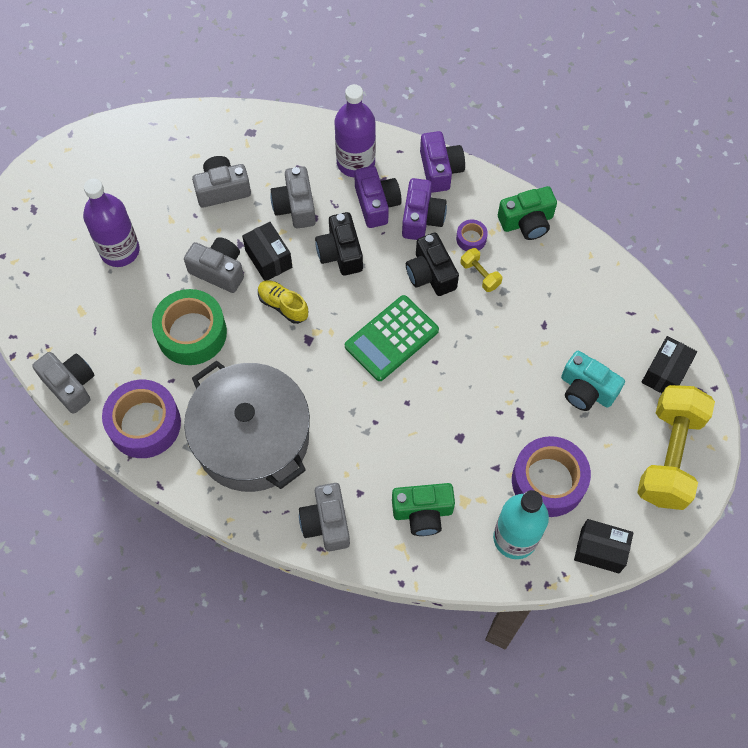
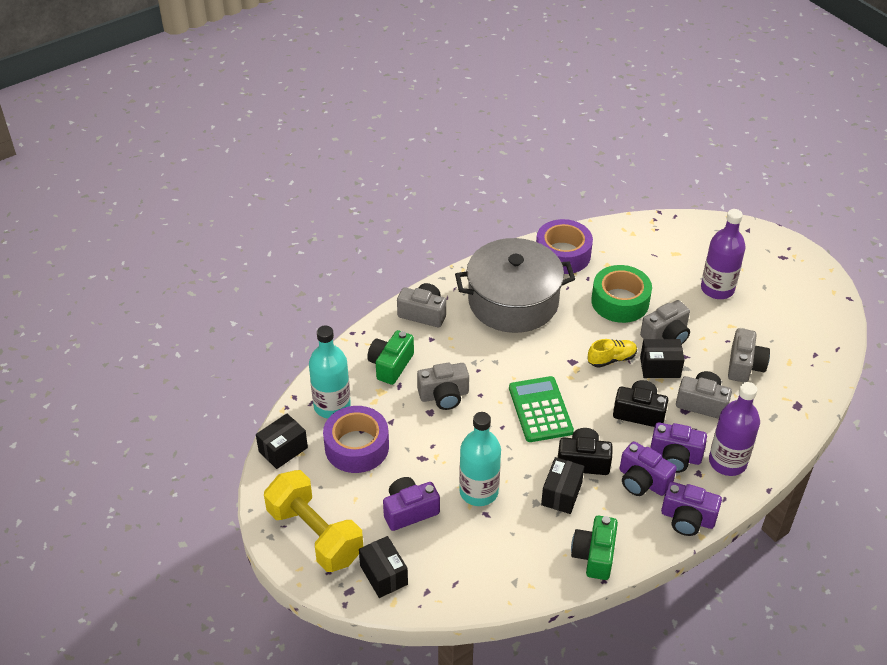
camera: 120 degrees right, 20 degrees down
grey camera [32,352,95,414] -> grey camera moved to [417,363,469,410]
purple tape [456,219,488,251] -> none
yellow dumbbell [460,248,502,292] -> black box [541,457,585,514]
turquoise camera [561,351,625,411] -> purple camera [383,477,440,531]
none -> turquoise bottle [459,412,501,506]

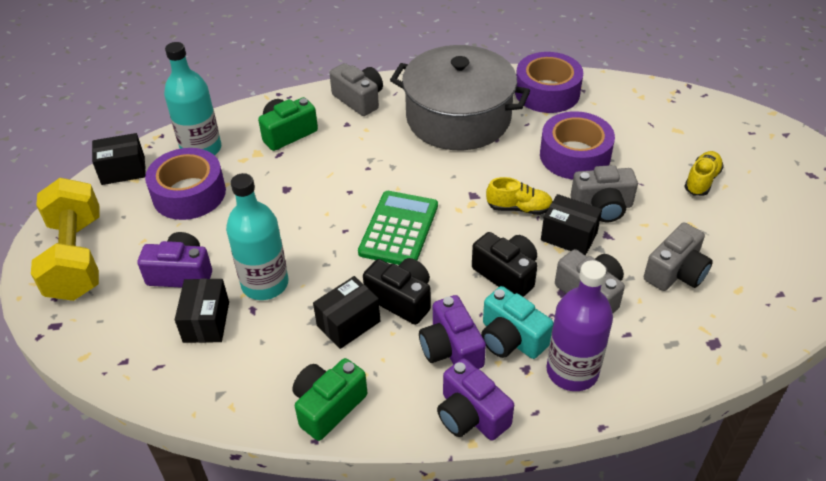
camera: 30 degrees right, 0 degrees up
black box [359,536,408,598] -> black box moved to [175,279,229,343]
grey camera [417,363,469,410] -> none
green tape [591,265,652,323] -> purple tape [540,111,615,179]
purple camera [650,422,707,473] -> turquoise camera [481,286,554,359]
purple bottle [701,209,746,299] -> yellow shoe [684,151,724,196]

